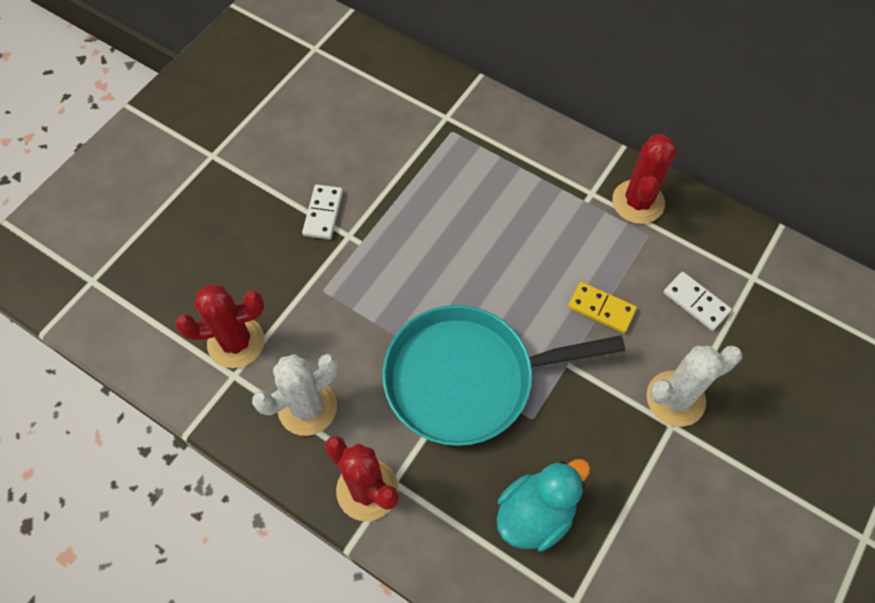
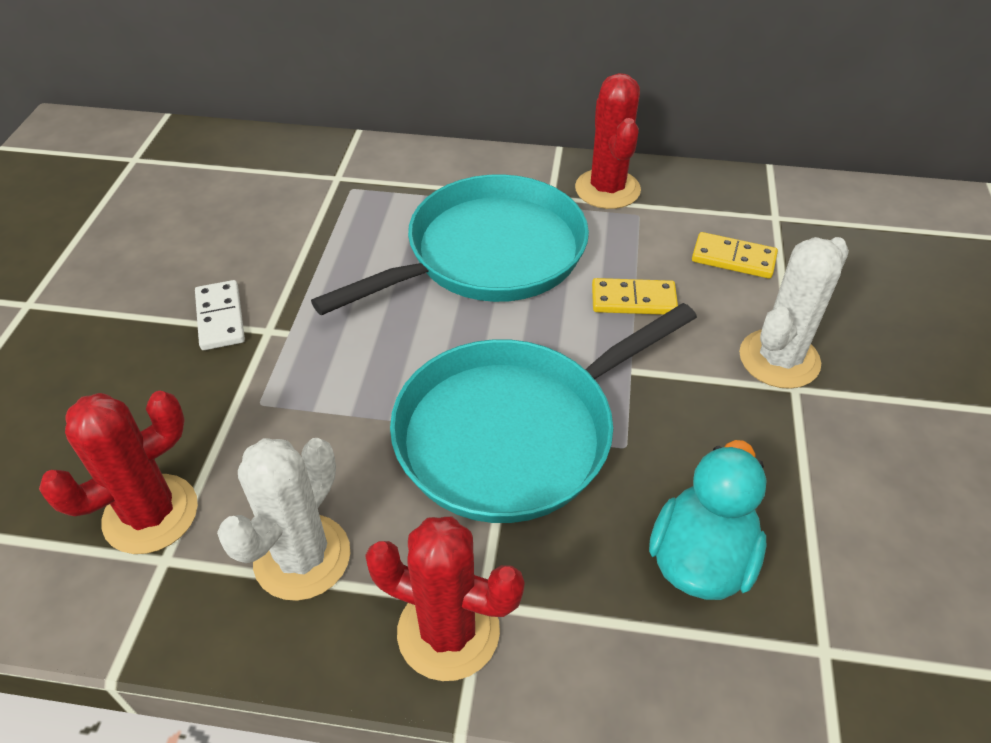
camera: 25 degrees left, 15 degrees down
white domino [663,272,732,331] -> yellow domino [692,232,778,279]
none -> turquoise pan [311,174,589,315]

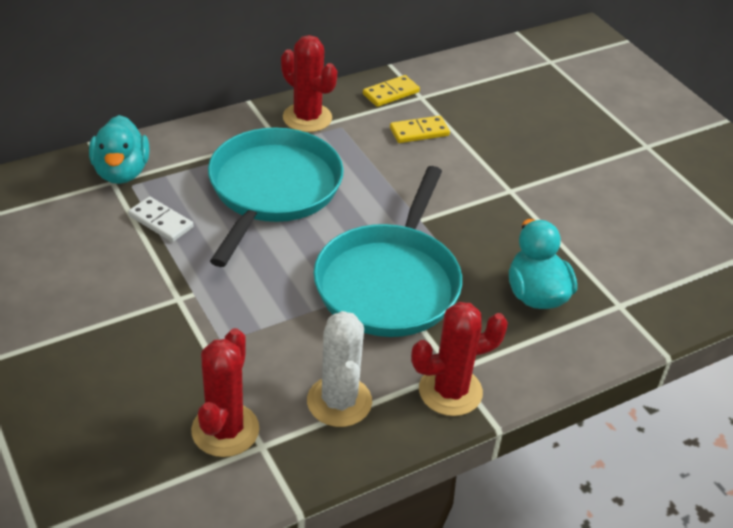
camera: 40 degrees left, 5 degrees down
white domino [195,280,245,350] -> white domino moved to [128,196,194,242]
yellow domino [592,278,678,315] -> yellow domino moved to [363,75,420,107]
white cactus [739,237,849,389] -> none
none -> turquoise duck [89,115,149,184]

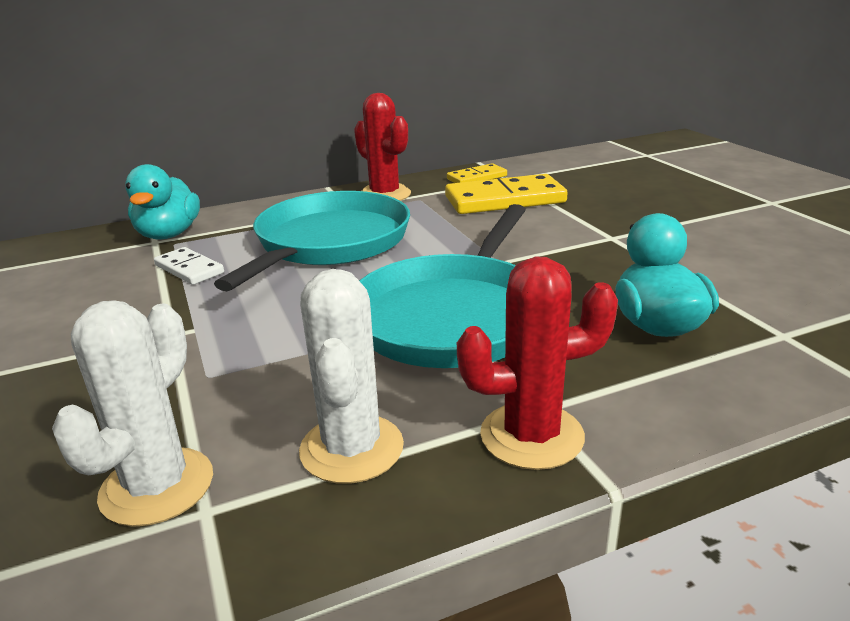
camera: 10 degrees right, 15 degrees down
red cactus [191,328,259,457] -> white cactus [52,300,213,527]
yellow domino [390,116,450,143] -> yellow domino [445,174,568,214], size x1.83

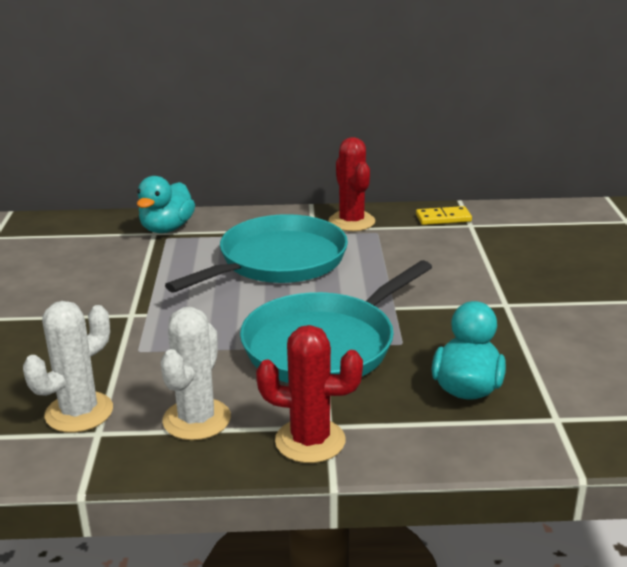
camera: 20 degrees right, 0 degrees up
white domino [154,247,224,285] -> none
yellow domino [445,174,568,214] -> none

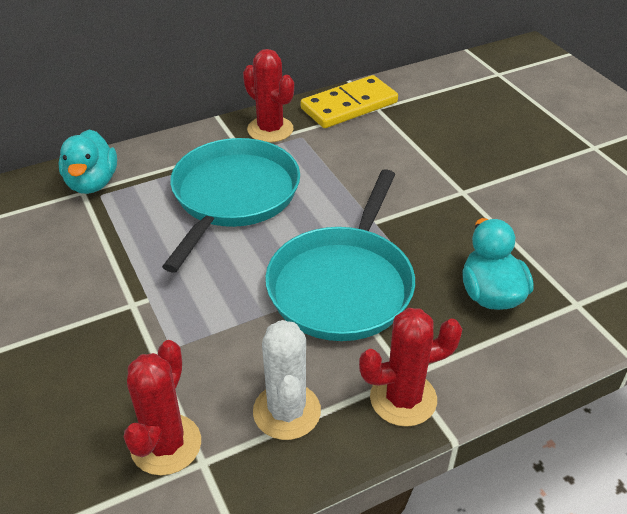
camera: 25 degrees left, 15 degrees up
white cactus [23,301,113,433] -> red cactus [124,340,201,475]
yellow domino [416,206,472,225] -> yellow domino [301,75,398,128], size x1.83

